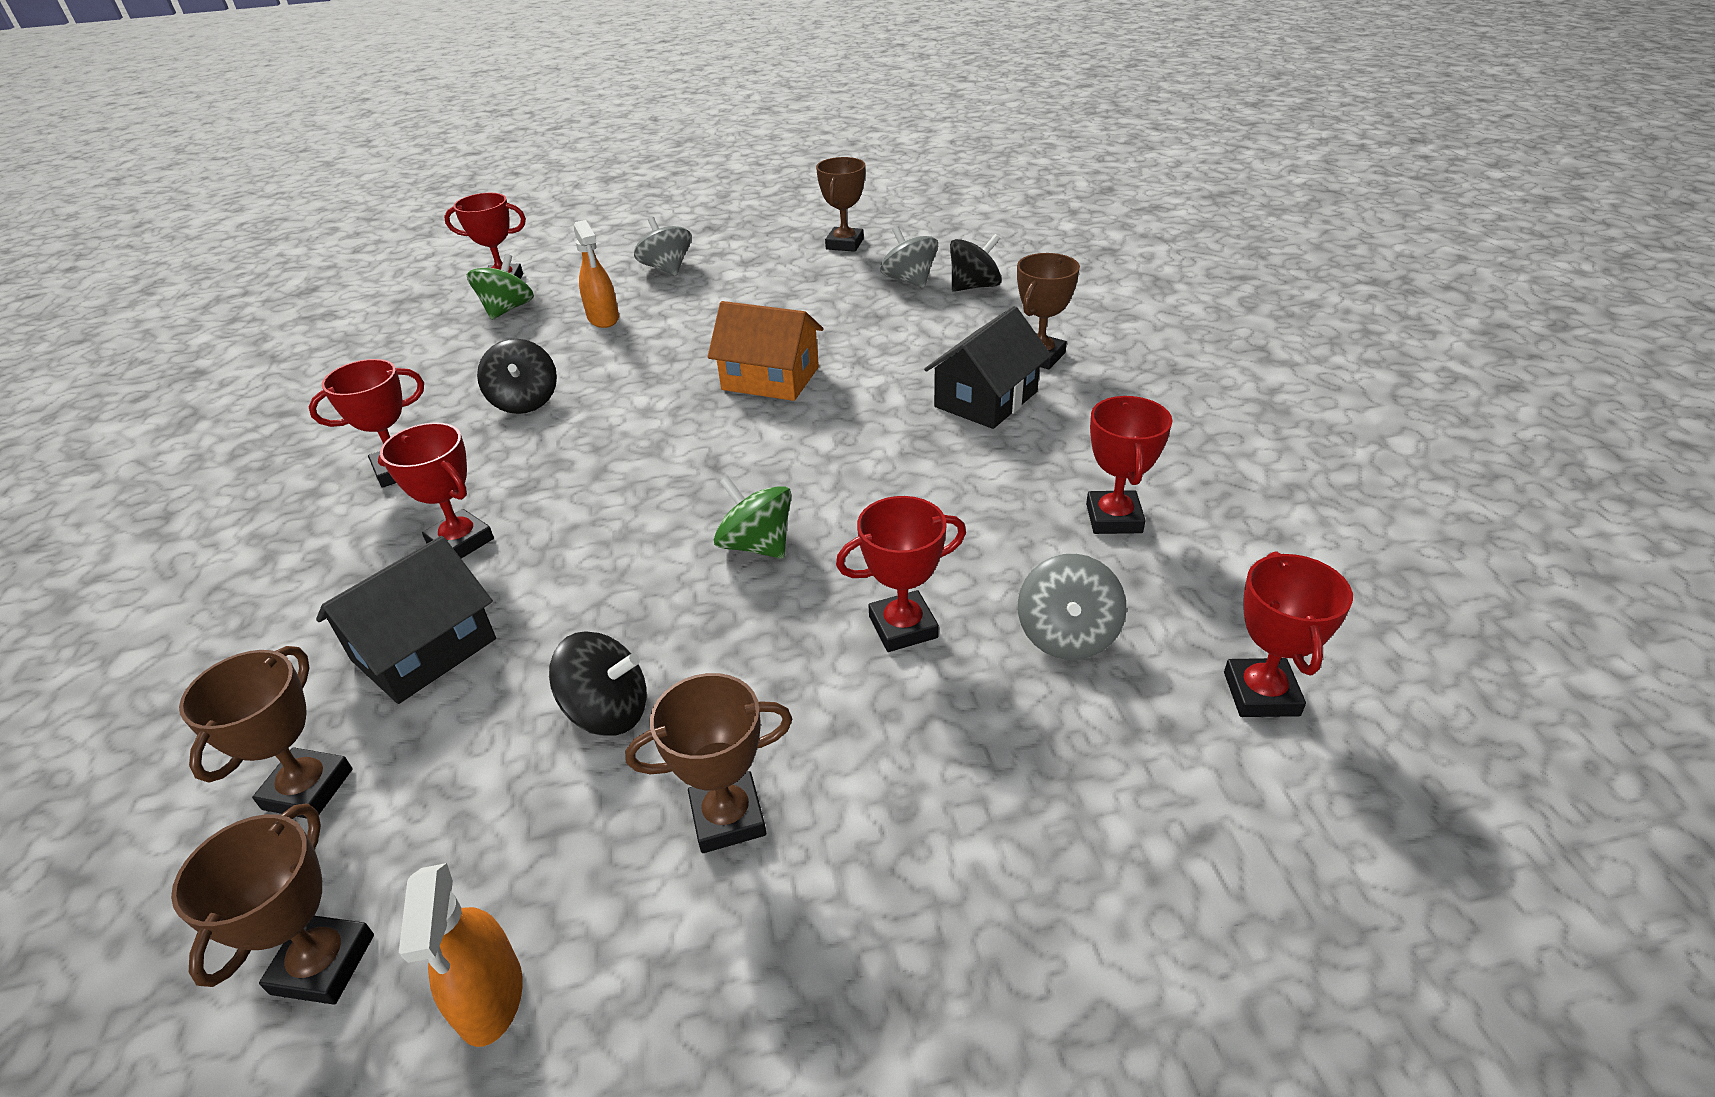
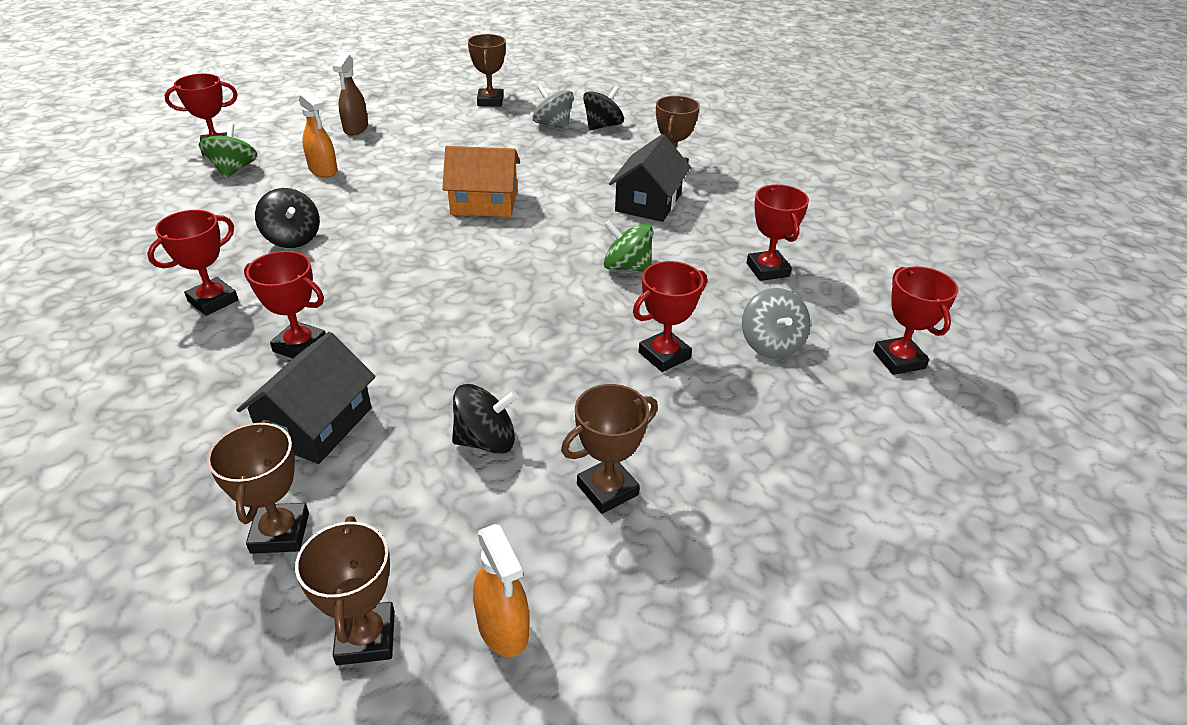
camera: 20 degrees left, 0 degrees up
grey spinning top [634,217,692,276] -> brown spray bottle [333,54,368,135]
green spinning top [714,476,792,559] -> green spinning top moved to [604,220,653,272]

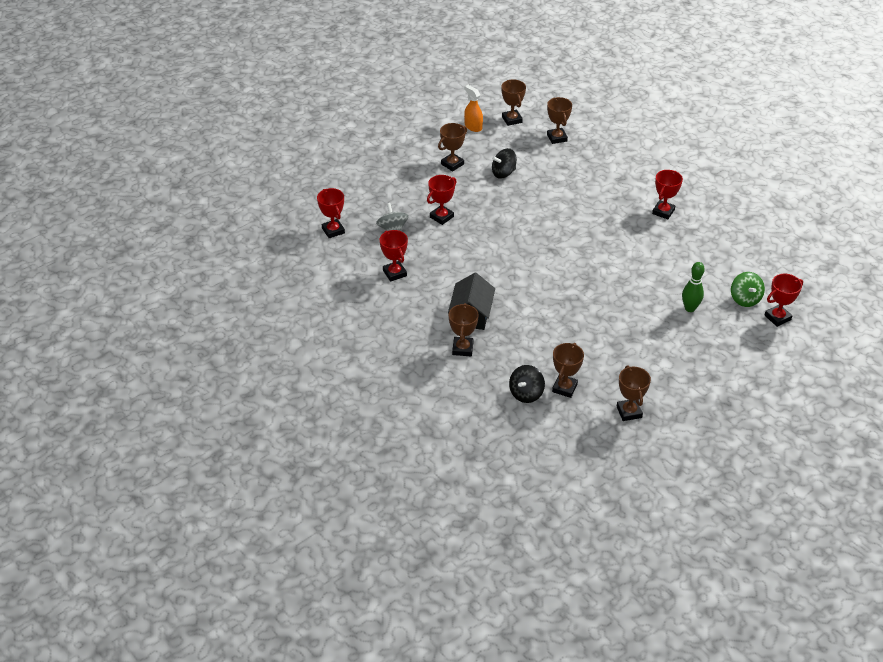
camera: 170 degrees right, 5 degrees up
black house [237,332,376,464] -> none
red trophy [244,251,326,358] -> none
black spinning top [255,188,320,248] -> none
orange spray bottle [299,91,338,178] -> green bowling pin [682,262,705,312]
brown spray bottle [333,54,368,135] -> none
orange house [442,146,520,217] -> none
grey spinning top [532,84,573,129] -> brown trophy [552,343,584,398]
green spinning top [604,220,653,272] -> none

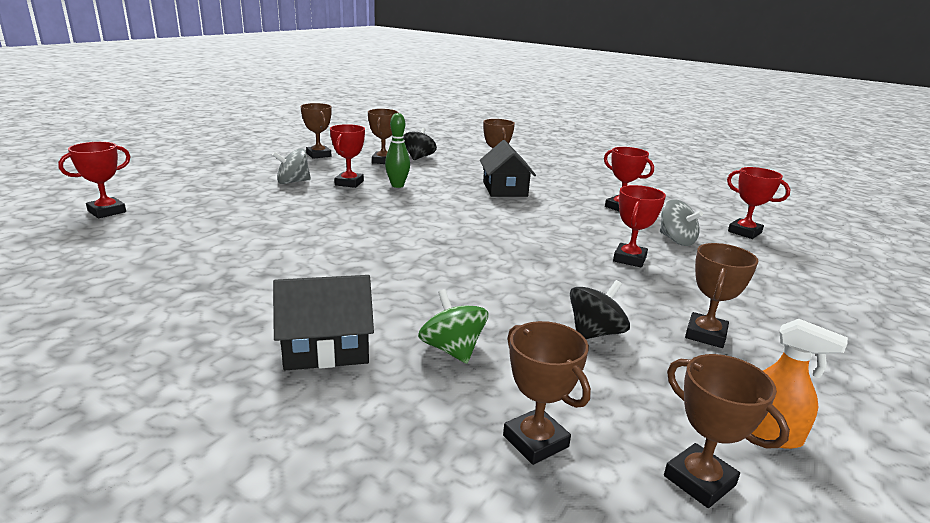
camera: 160 degrees right, 20 degrees down
red trophy [652,170,683,219] -> red trophy moved to [330,124,365,188]
green bowling pin [682,262,705,312] -> green bowling pin moved to [385,113,410,188]
green spinning top [731,272,765,307] -> green spinning top moved to [418,289,489,364]
none -> grey spinning top [272,148,311,184]
none -> black house [273,275,374,370]

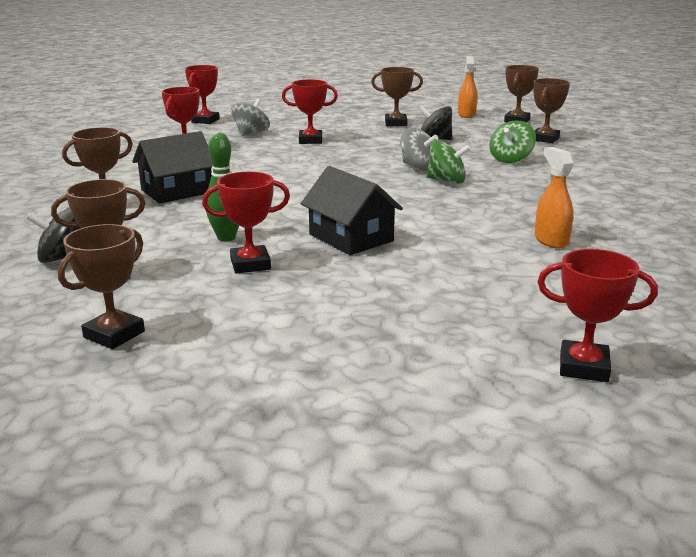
camera: 115 degrees left, 0 degrees up
grey spinning top [272,148,311,184] -> grey spinning top moved to [400,128,438,171]
black house [273,275,374,370] -> black house moved to [301,166,403,255]
none -> green spinning top [426,140,471,184]
none -> orange spray bottle [535,147,574,248]

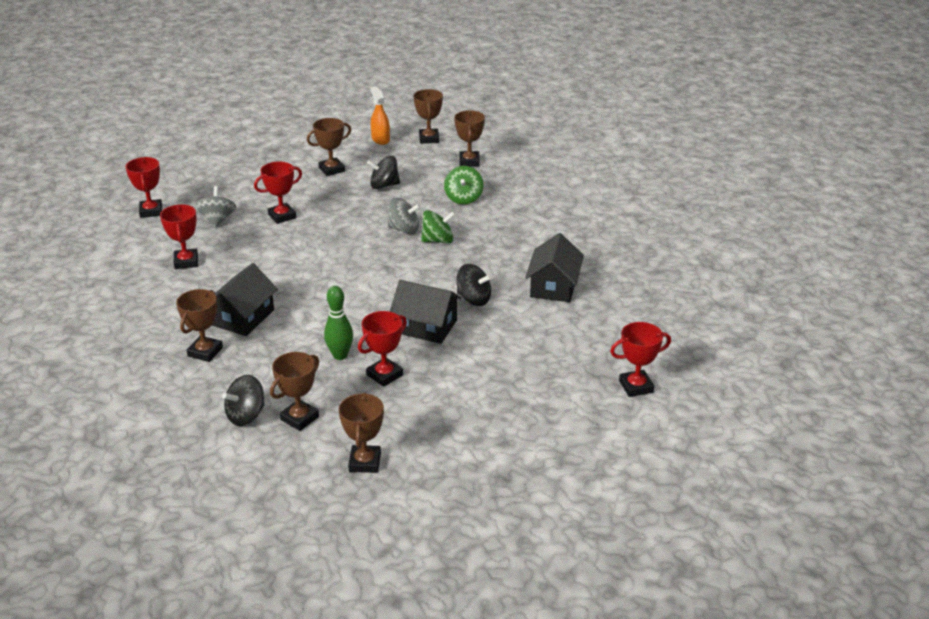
camera: 30 degrees left, 10 degrees up
orange spray bottle [535,147,574,248] -> black house [525,233,584,302]
none -> black spinning top [456,264,492,306]

